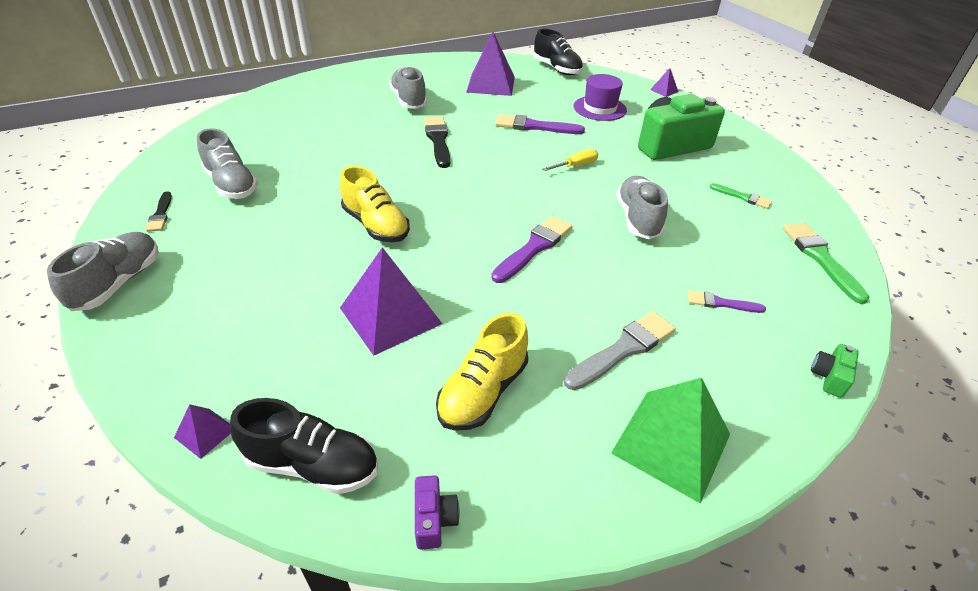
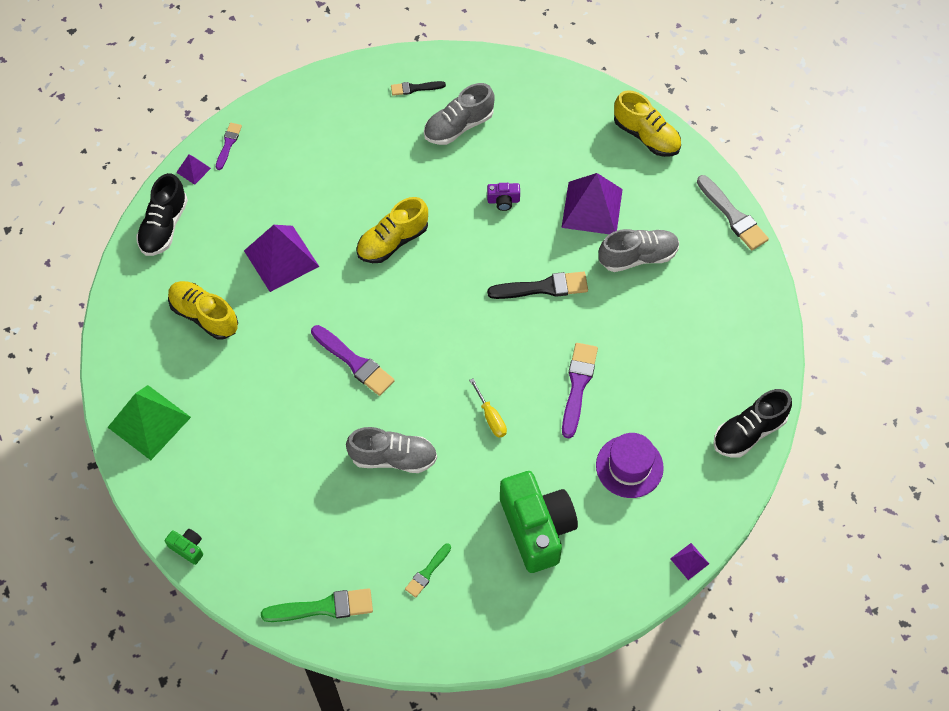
camera: 95 degrees right, 20 degrees up
grey shoe [47,232,159,311] -> none
purple camera [415,475,460,550] -> purple camera moved to [487,183,520,211]
purple pyramid [466,32,515,96] -> purple pyramid moved to [561,173,623,234]
grey brush [564,311,676,390] -> grey brush moved to [697,175,769,250]
purple brush [688,290,766,313] -> purple brush moved to [216,123,242,170]
none -> yellow shoe [614,90,681,157]

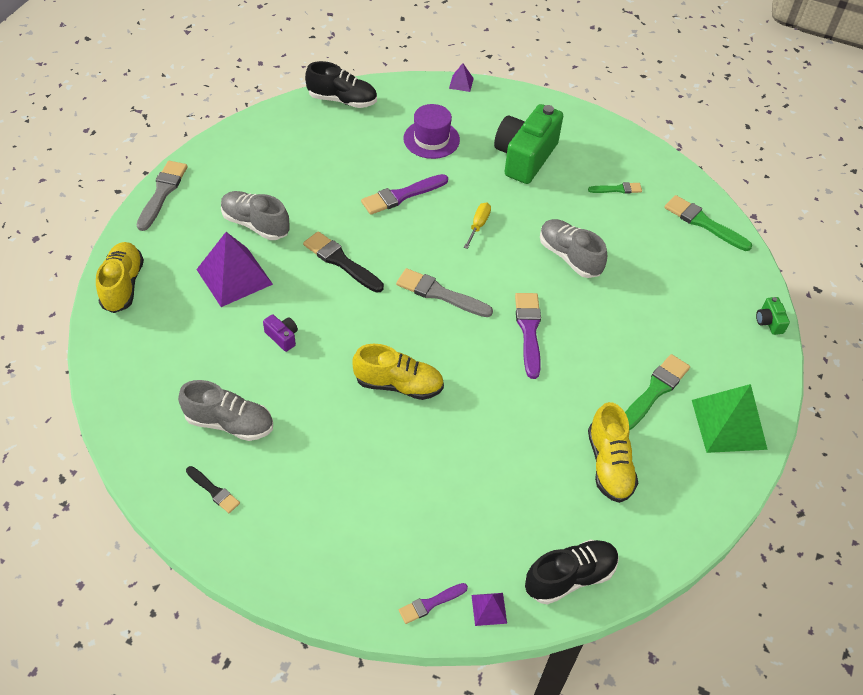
camera: 135 degrees left, 10 degrees down
purple pyramid [244,225,319,292] -> none
none -> grey brush [396,268,493,317]
none -> green brush [625,354,690,430]

